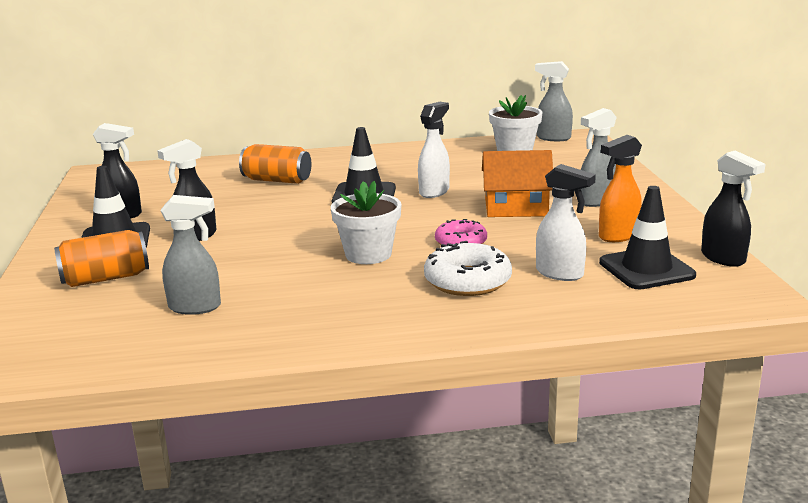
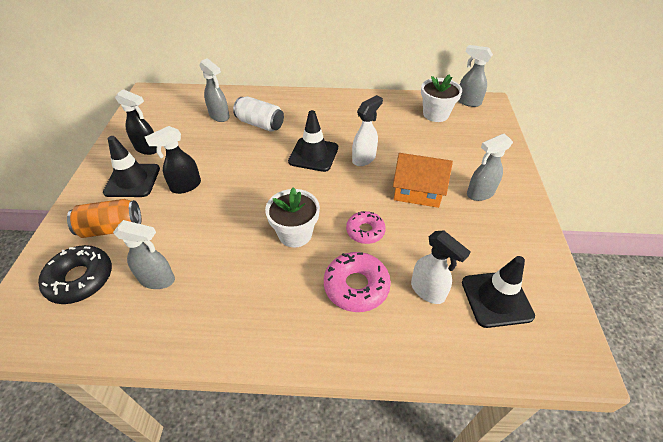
camera: 10 degrees right, 25 degrees up
orange can [239,144,311,184] -> white can [233,96,284,132]
white donut [424,241,512,296] -> pink donut [324,252,391,312]
orange spray bottle [599,135,642,242] -> none
black spray bottle [701,151,766,267] -> none
none -> black donut [38,245,112,304]
none -> grey spray bottle [199,58,230,122]

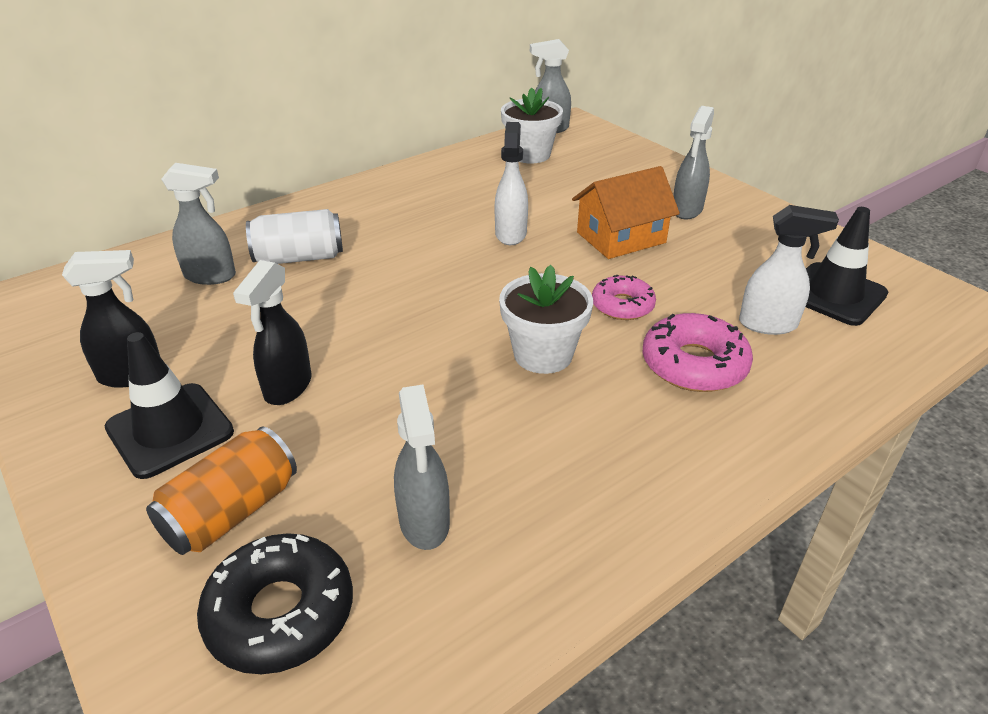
camera: 40 degrees left, 10 degrees down
grey spray bottle [113,220,175,289] -> grey spray bottle turned 105 degrees clockwise [394,385,450,550]
black traffic cone [288,110,338,172] -> none

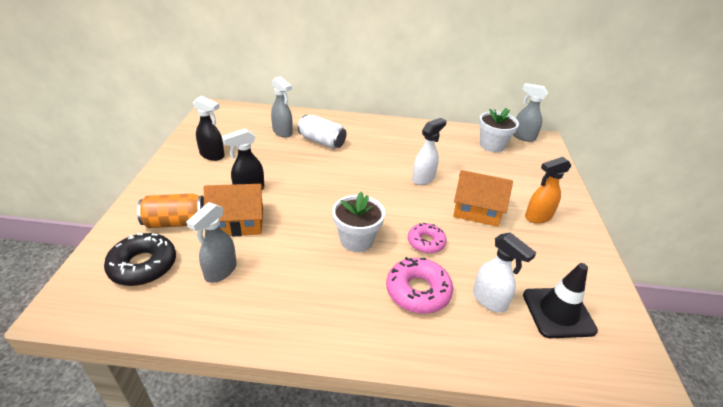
camera: 40 degrees right, 0 degrees up
black traffic cone [105,332,234,479] -> none
grey spray bottle [673,106,714,219] -> orange spray bottle [525,157,572,224]
none -> orange house [204,184,264,236]

